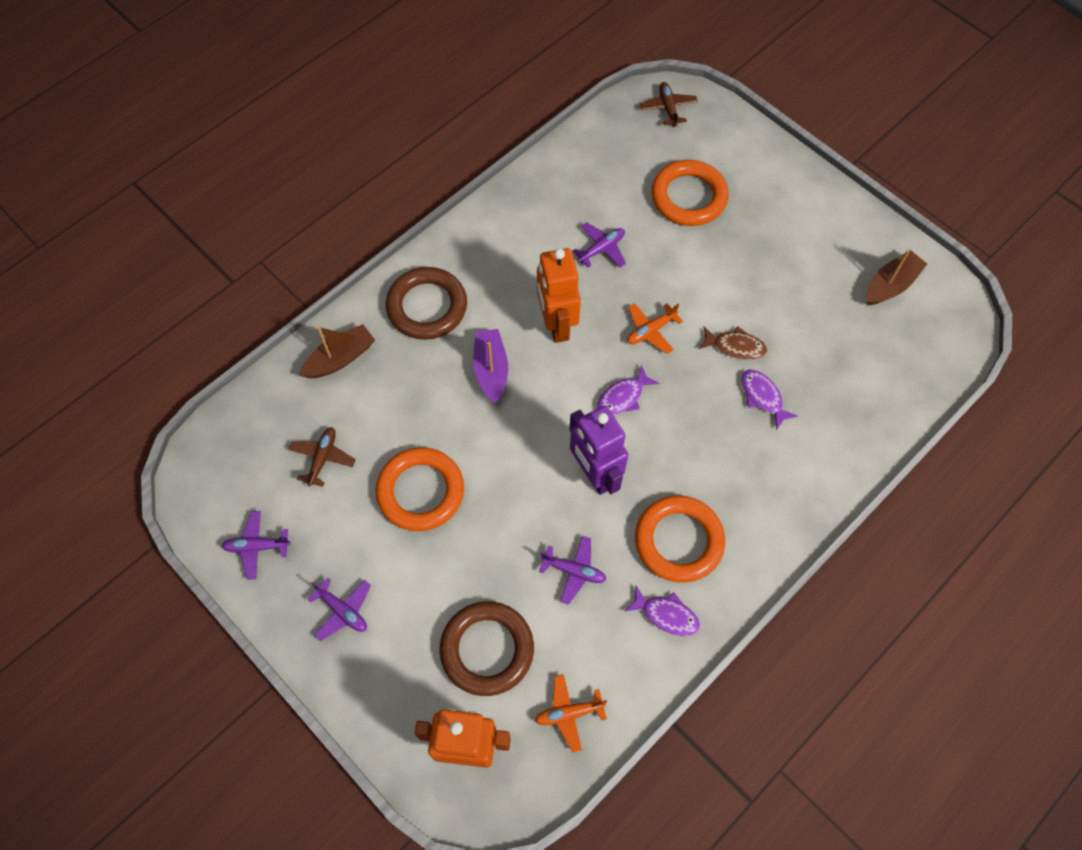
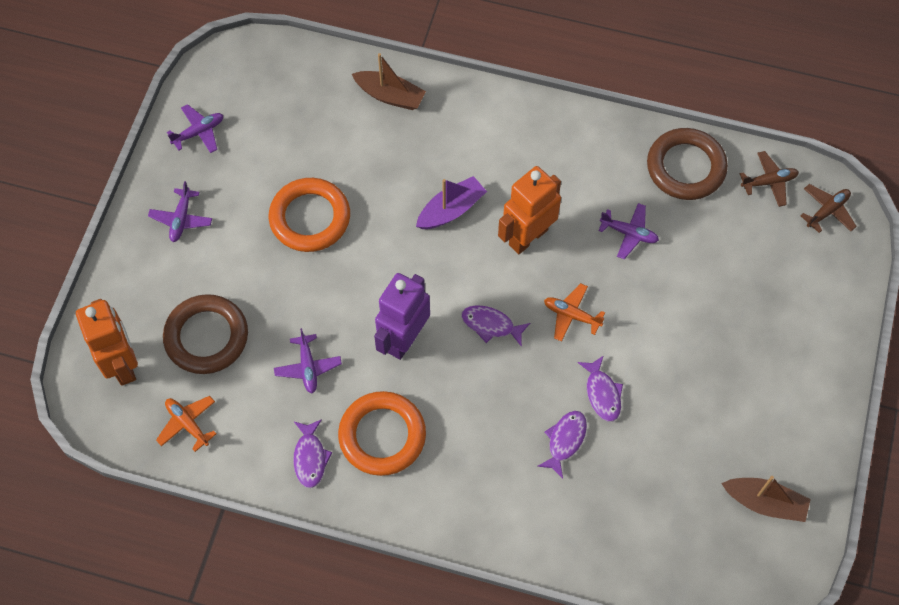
camera: 60 degrees right, 0 degrees up
purple plane [222,511,291,580] -> purple plane turned 90 degrees clockwise [167,104,223,153]
brown plane [288,427,356,487] -> brown plane moved to [740,151,799,207]
brown ring [386,267,467,340] -> brown ring moved to [647,128,728,200]
orange ring [651,160,729,226] -> none
brown fish [699,327,767,360] -> purple fish [578,355,623,422]

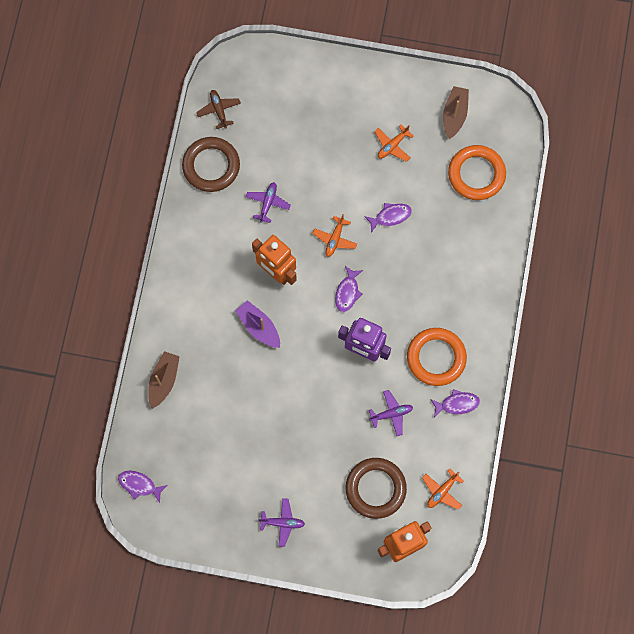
camera: 95 degrees left, 10 degrees up
purple plane [167,104,223,153] -> none
orange ring [269,178,350,252] -> orange ring moved to [448,145,506,200]
purple fish [537,411,587,478] -> purple fish moved to [118,471,167,503]
brown plane [800,184,857,233] -> none
none -> orange plane [374,124,414,162]

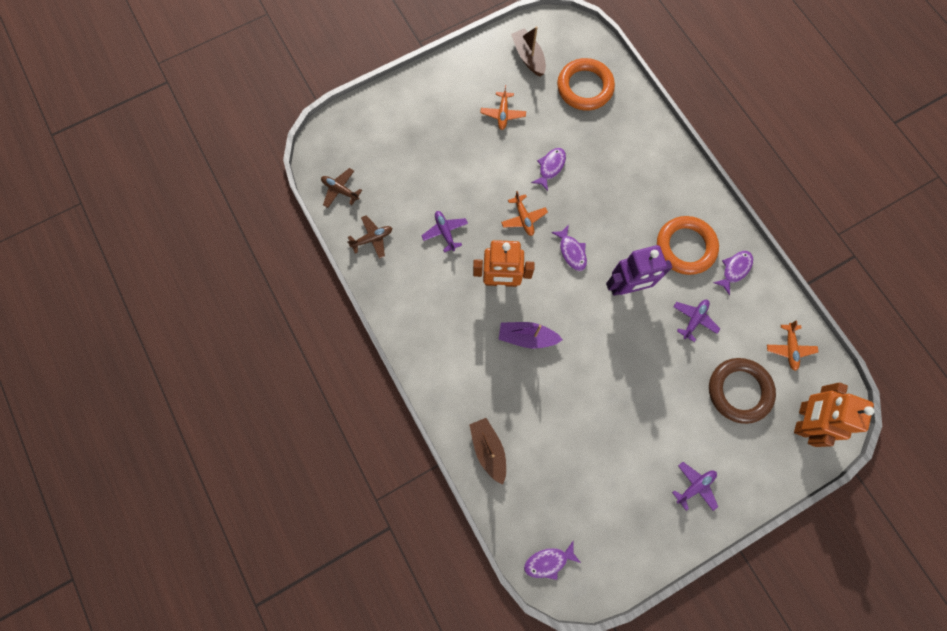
camera: 40 degrees left, 0 degrees up
brown ring [182,137,240,192] -> brown plane [347,215,392,259]

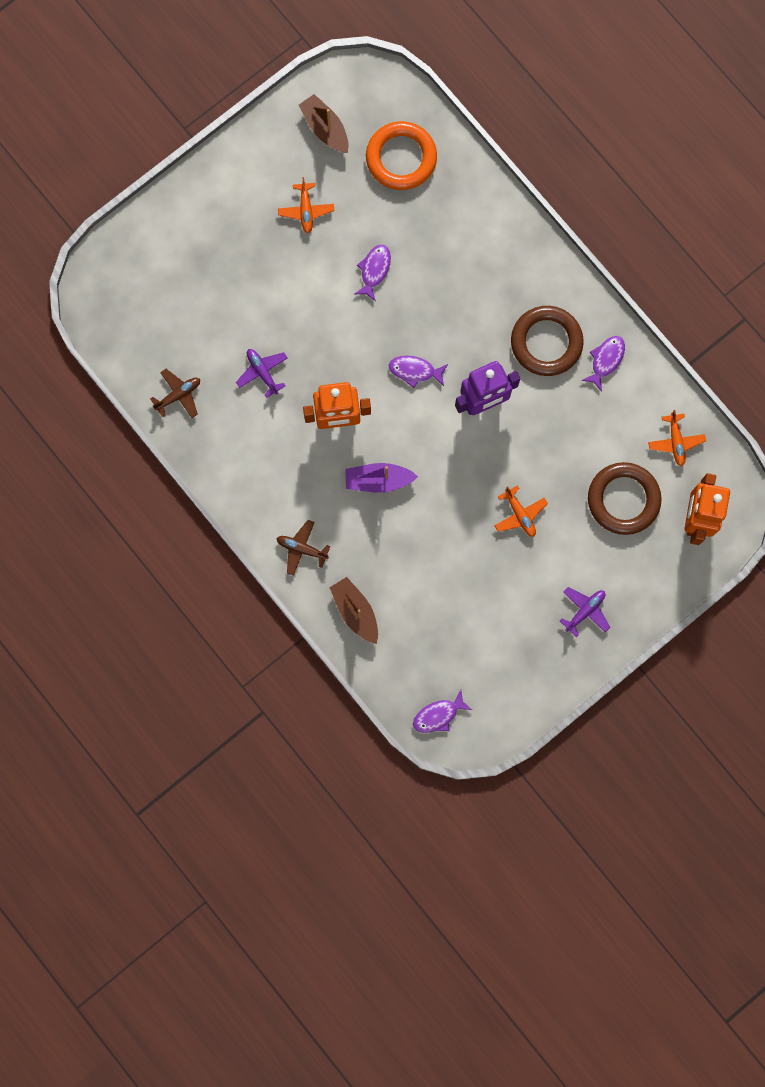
camera: 10 degrees left, 5 degrees up
brown plane [321,168,362,208] -> brown plane moved to [276,520,330,576]
orange plane [501,191,548,236] -> orange plane moved to [494,485,548,537]
purple fish [551,225,587,271] -> purple fish turned 135 degrees clockwise [388,355,448,388]
orange ring [657,216,719,275] -> brown ring [511,306,584,376]
purple plane [673,300,720,342] -> none

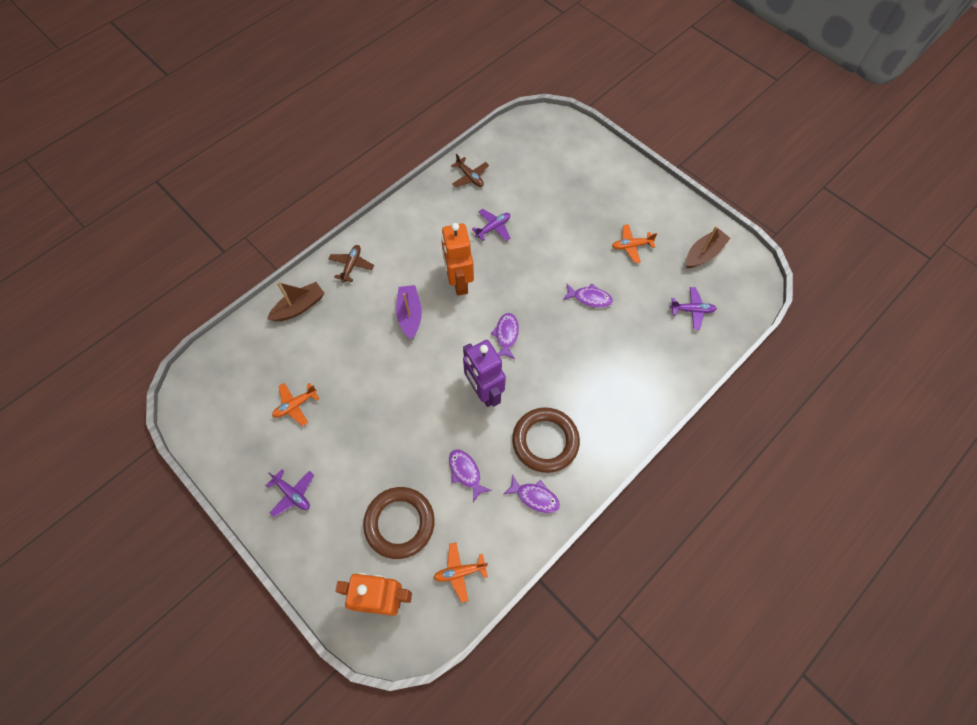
camera: 85 degrees right, 15 degrees down
orange ring [366,121,437,190] -> purple plane [670,287,717,330]
purple fish [413,690,472,733] -> purple fish moved to [449,449,492,502]
orange plane [494,485,548,537] -> orange plane moved to [272,383,319,426]

